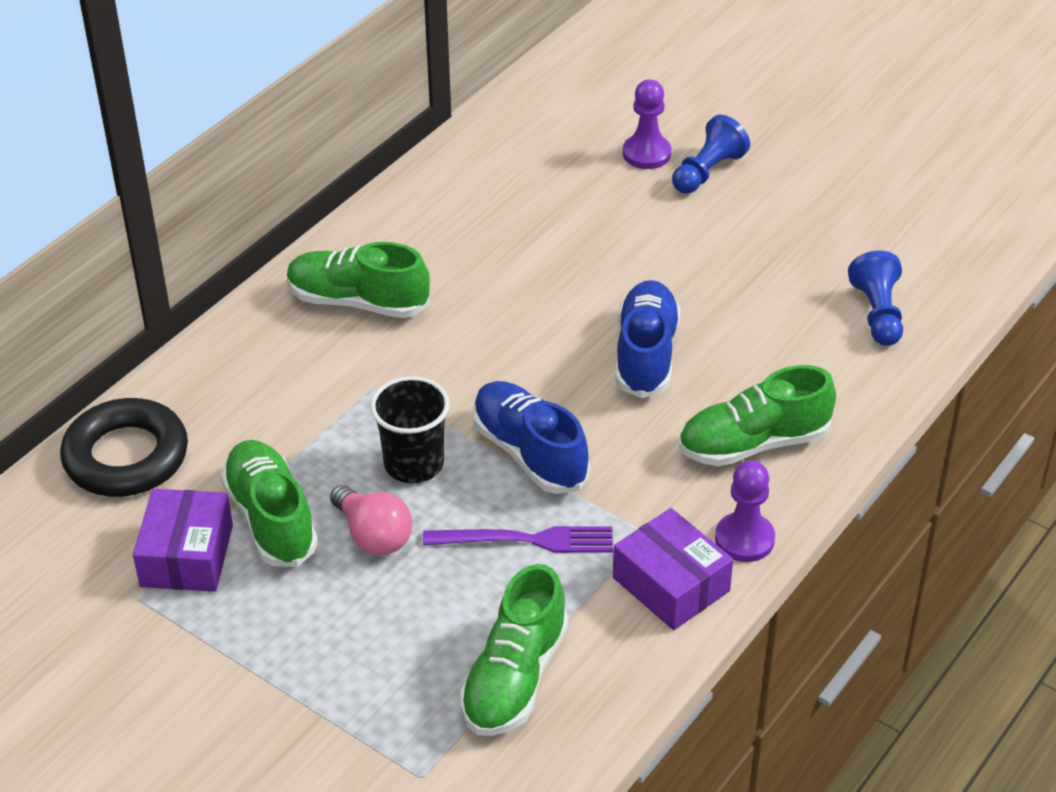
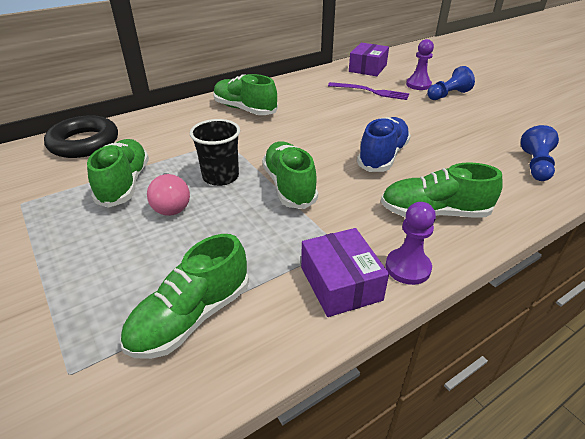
camera: 20 degrees right, 5 degrees down
purple box [133,489,233,592] -> purple box moved to [349,43,389,76]
purple fork [423,526,613,553] -> purple fork moved to [328,82,409,100]
blue shoe [473,381,590,494] -> green shoe [262,142,318,209]

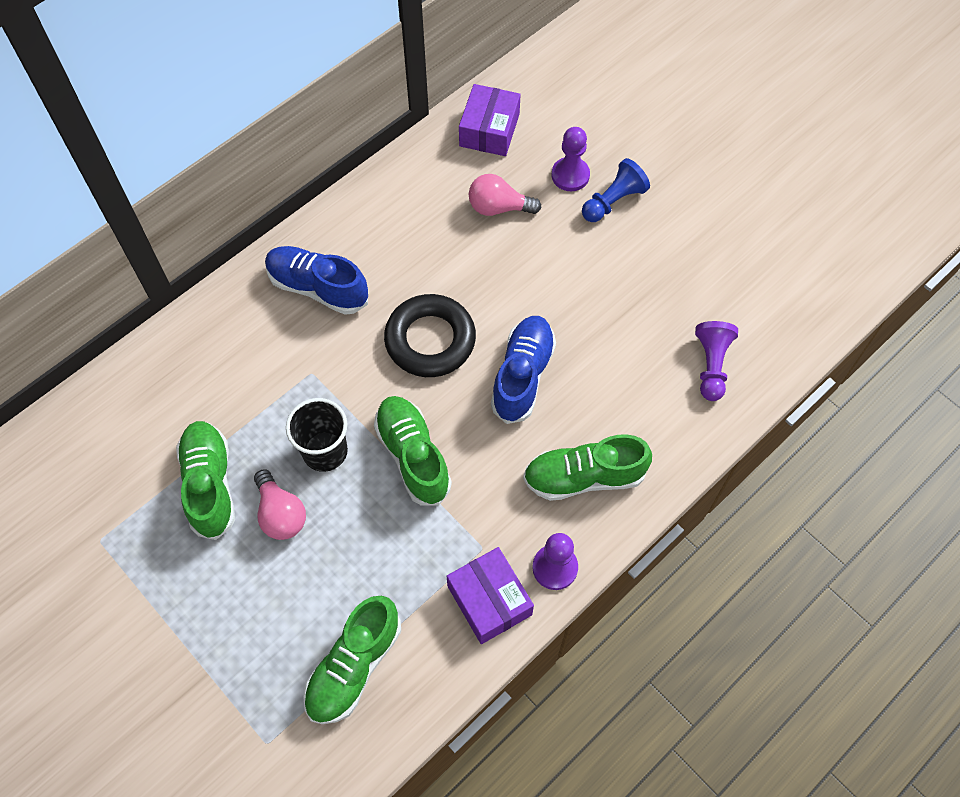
camera: 10 degrees left, 25 degrees up
black ring [44,115,118,158] -> black ring moved to [384,294,476,377]
green shoe [213,74,278,115] -> blue shoe [265,246,368,315]
purple fork [328,82,409,100] -> pink light bulb [469,174,541,216]
blue pawn [521,125,559,181] -> purple pawn [695,321,738,401]

